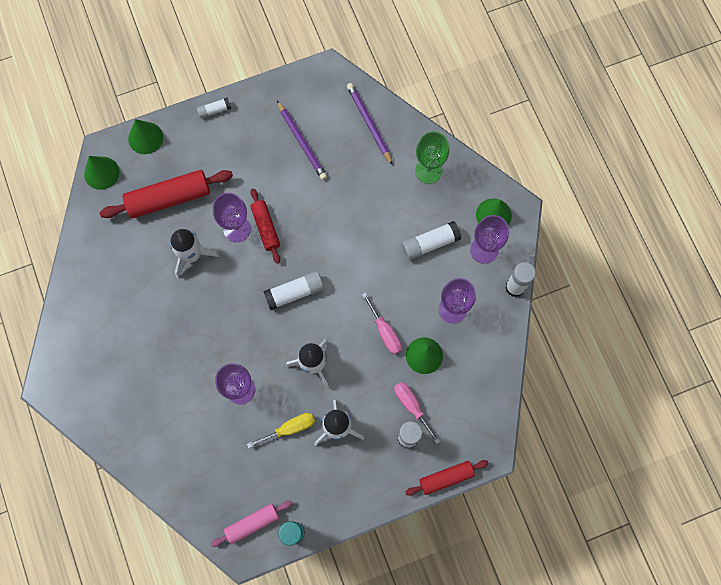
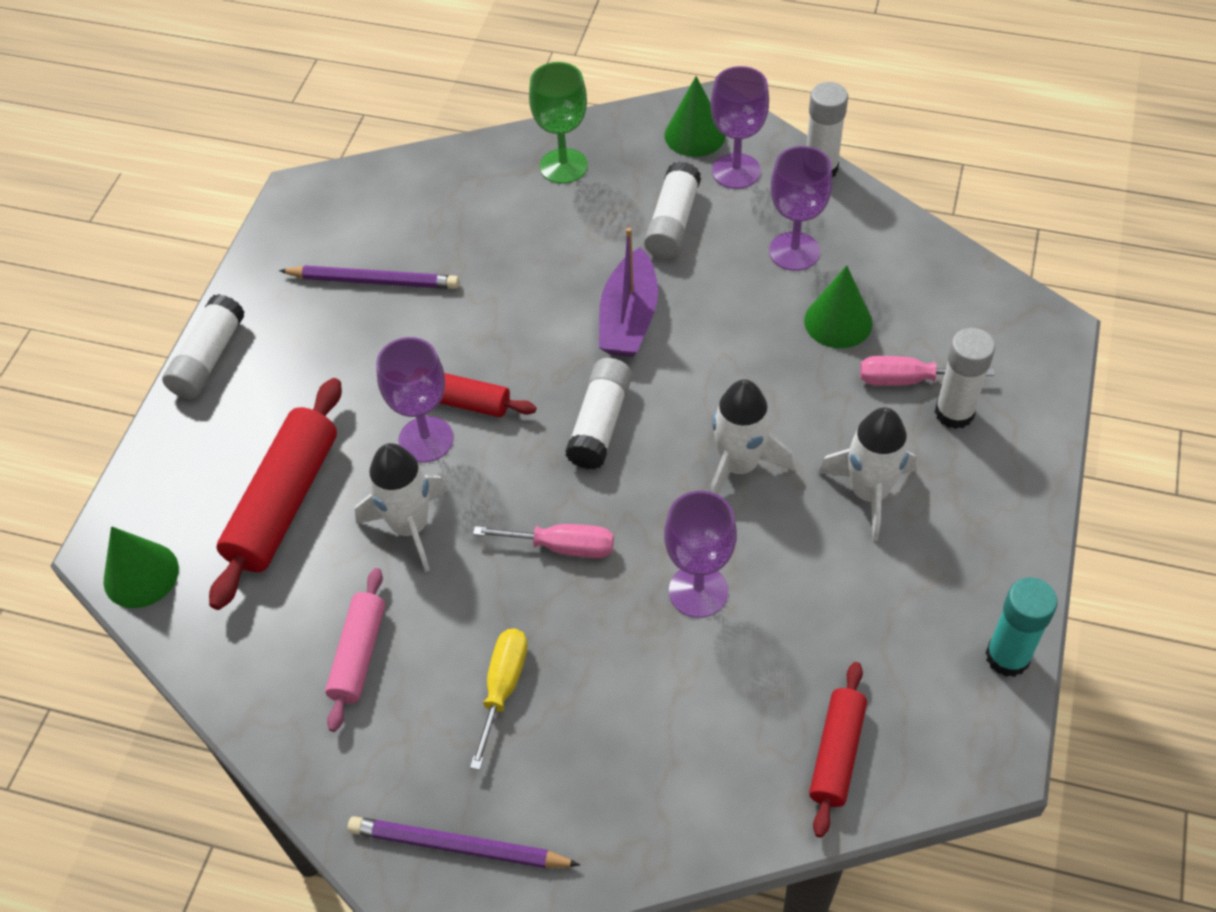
camera: 50 degrees left, 20 degrees down
green cone [128,119,163,154] -> none
white glue stick [197,97,231,118] -> white glue stick [162,294,245,399], size x1.69
pink rolling pin [211,501,292,547] -> pink rolling pin moved to [325,568,385,732]
yellow screwdriver [247,413,315,448] -> yellow screwdriver moved to [470,629,527,770]
purple pencil [347,83,393,165] -> purple pencil moved to [348,816,580,868]
pink screwdriver [362,292,402,355] -> pink screwdriver moved to [473,524,614,558]
red rolling pin [405,460,489,496] -> red rolling pin moved to [809,662,867,838]
none -> purple boat [599,227,658,357]

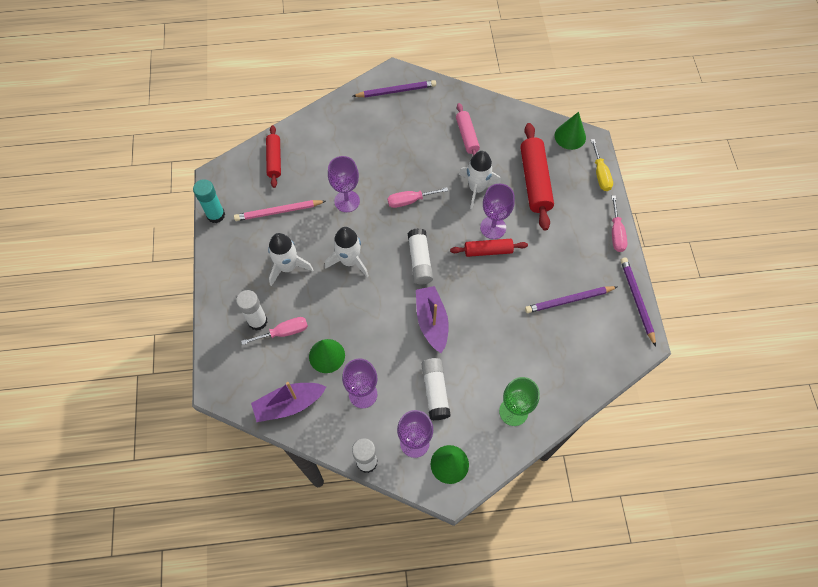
camera: 155 degrees right, 10 degrees up
white glue stick [162,294,245,399] -> pink screwdriver [612,196,628,252]
yellow screwdriver [470,629,527,770] -> yellow screwdriver moved to [591,139,613,191]
none -> pink pencil [234,200,326,221]
none -> purple boat [251,382,326,422]
none -> purple pencil [621,257,656,347]

